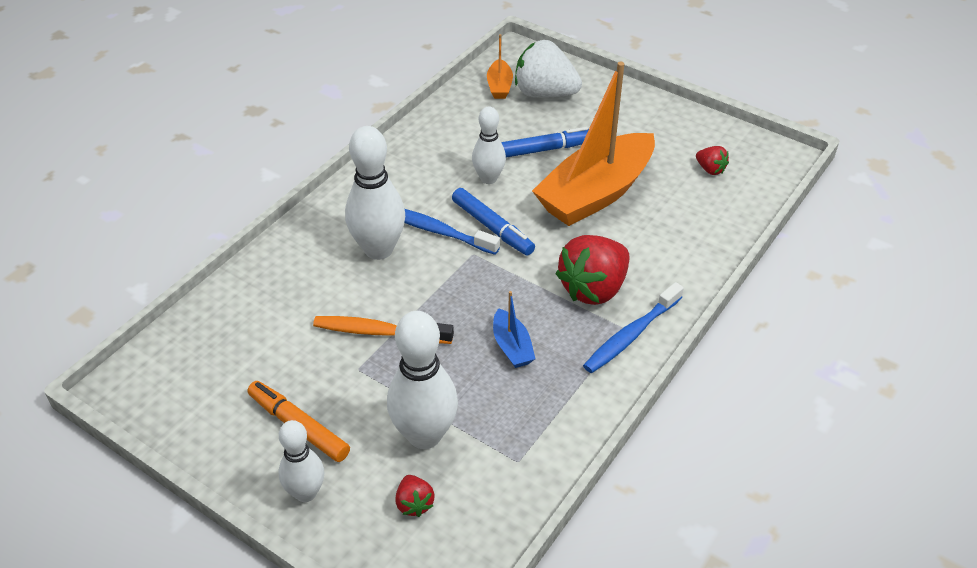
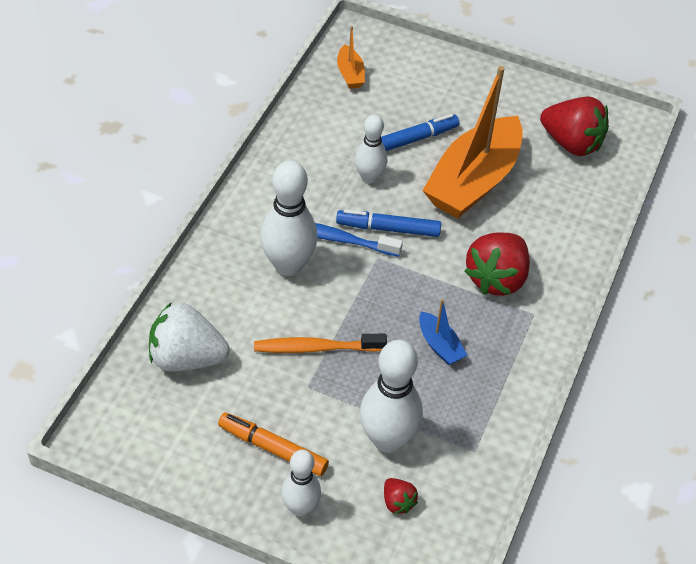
camera: 15 degrees left, 5 degrees up
blue marker [452,188,535,256] -> blue marker turned 150 degrees clockwise [336,209,441,237]
white strawberry [515,40,582,98] -> white strawberry moved to [149,302,230,372]
blue toothbrush [583,282,684,373] -> none
red strawberry [696,146,729,175] -> red strawberry [540,97,609,156], size x2.12

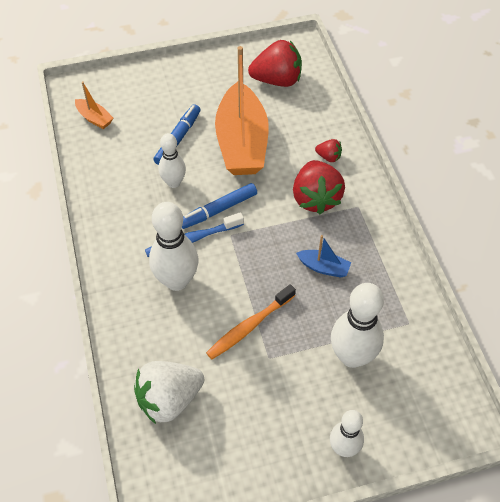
camera: 35 degrees left, 5 degrees up
orange marker [218,412,329,476] -> none
red strawberry [384,478,418,514] -> red strawberry moved to [315,139,342,162]

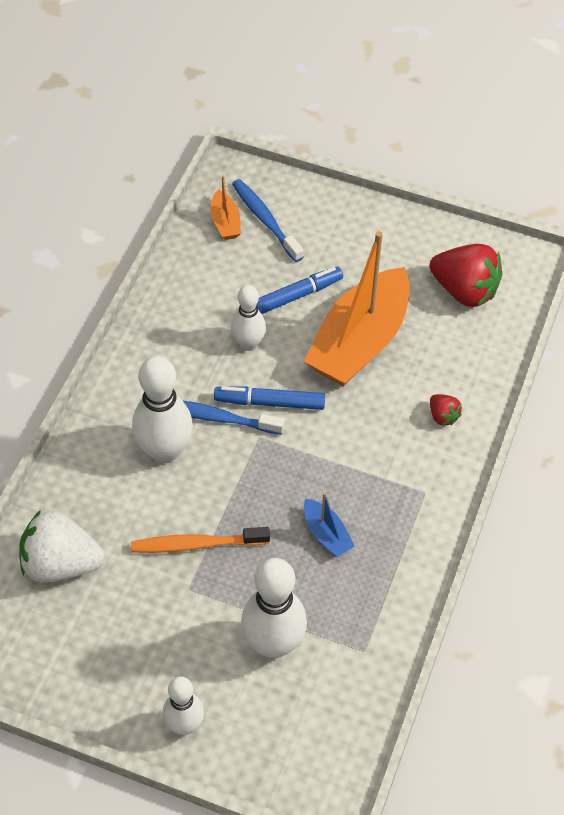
camera: 35 degrees right, 0 degrees up
red strawberry [293,160,345,214] -> none
none -> blue toothbrush [232,179,304,262]

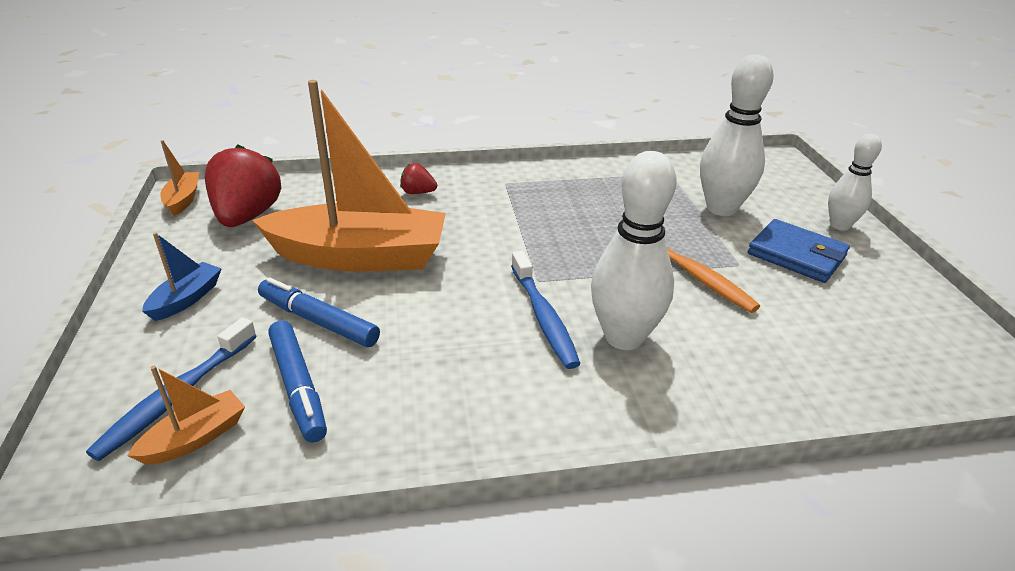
camera: 120 degrees left, 20 degrees down
white strawberry [20,510,105,583] -> none
blue marker [214,386,325,410] -> blue marker moved to [268,320,327,443]
white bowling pin [231,285,266,351] -> none
blue boat [304,492,355,557] -> blue boat moved to [142,233,222,321]
red strawberry [430,394,462,426] -> red strawberry turned 105 degrees counterclockwise [400,163,437,194]
none -> orange boat [160,140,199,216]
none -> blue wallet [748,219,850,283]

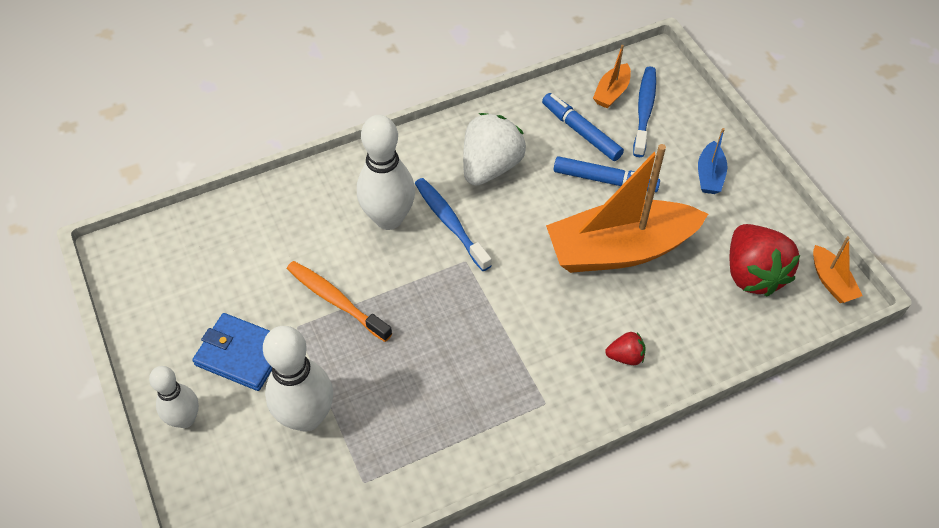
camera: 165 degrees right, 20 degrees up
none -> white strawberry [463,113,526,186]

